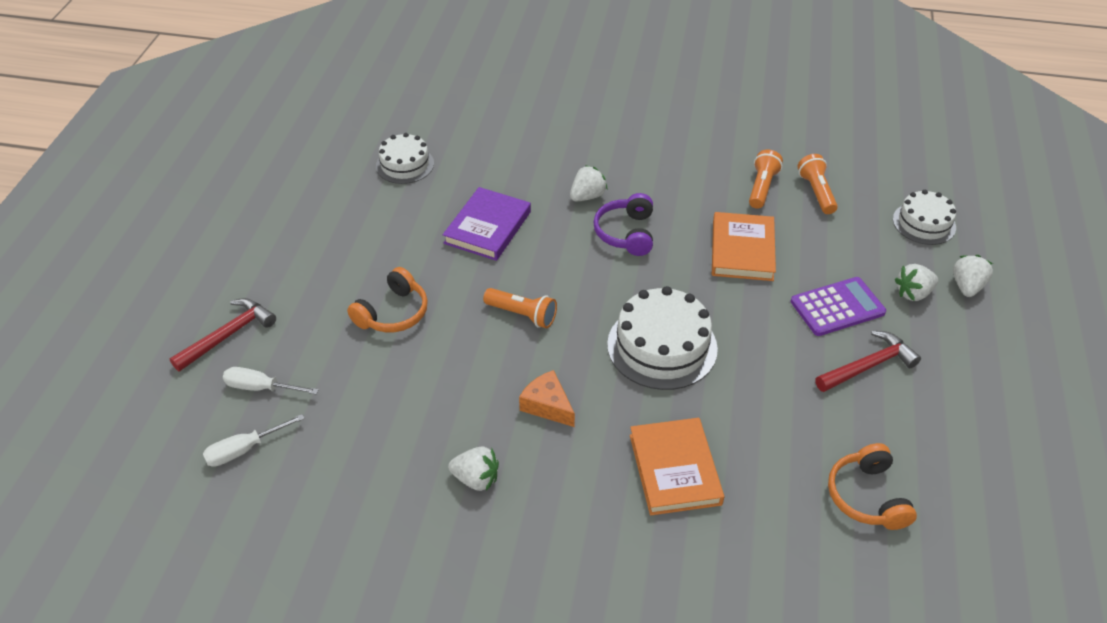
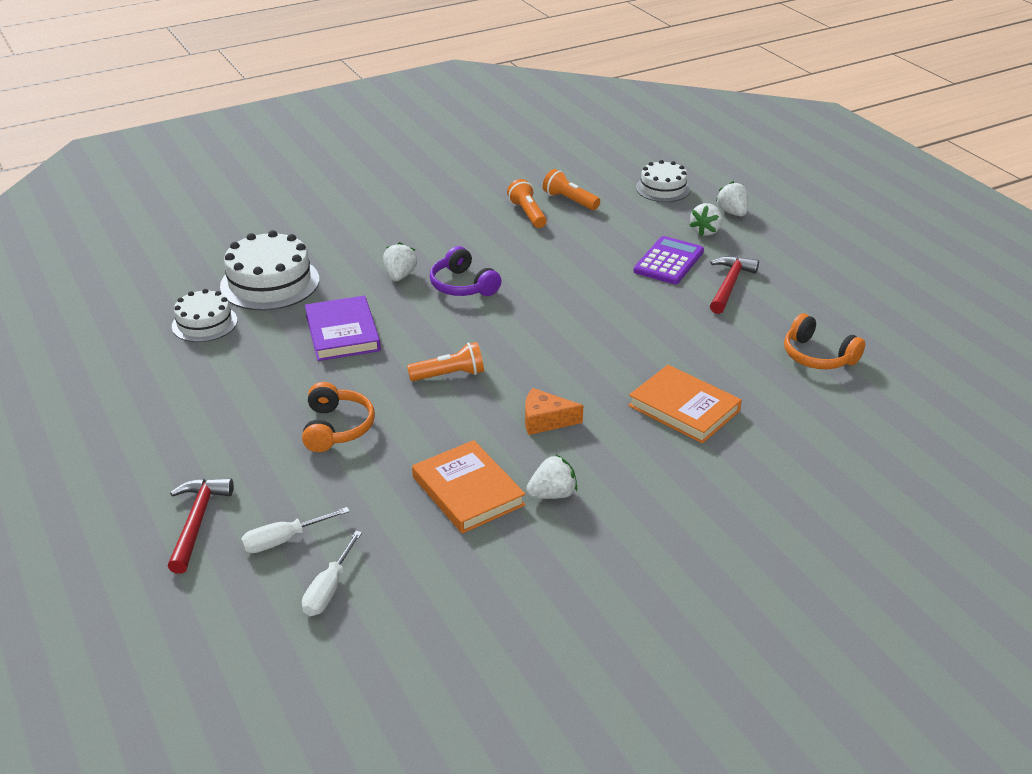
camera: 40 degrees left, 10 degrees down
white cake [607,286,718,390] -> white cake moved to [220,230,319,310]
orange book [712,212,776,281] -> orange book moved to [412,440,525,533]

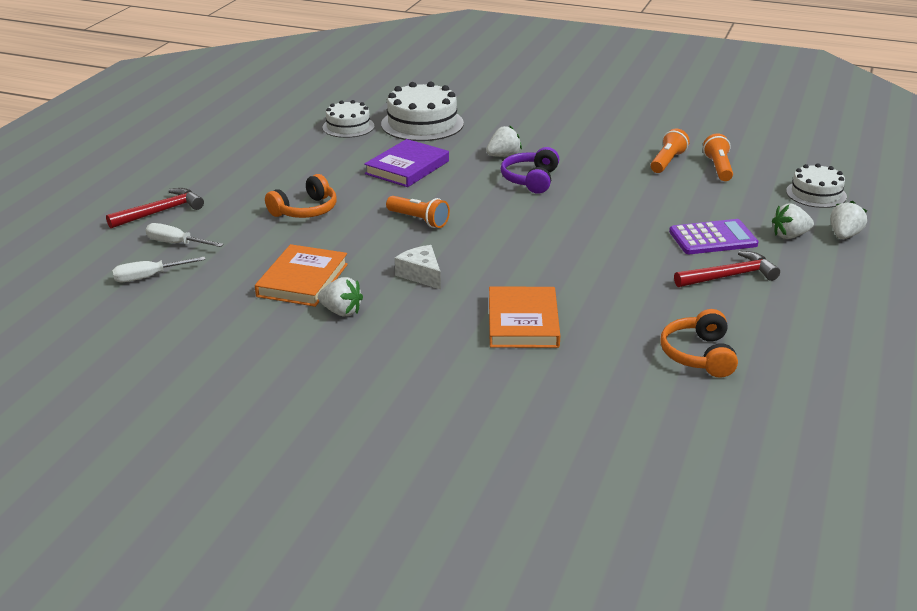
camera: 50 degrees right, 5 degrees down
orange cheese [525,388,583,435] -> white cheese [395,245,441,289]

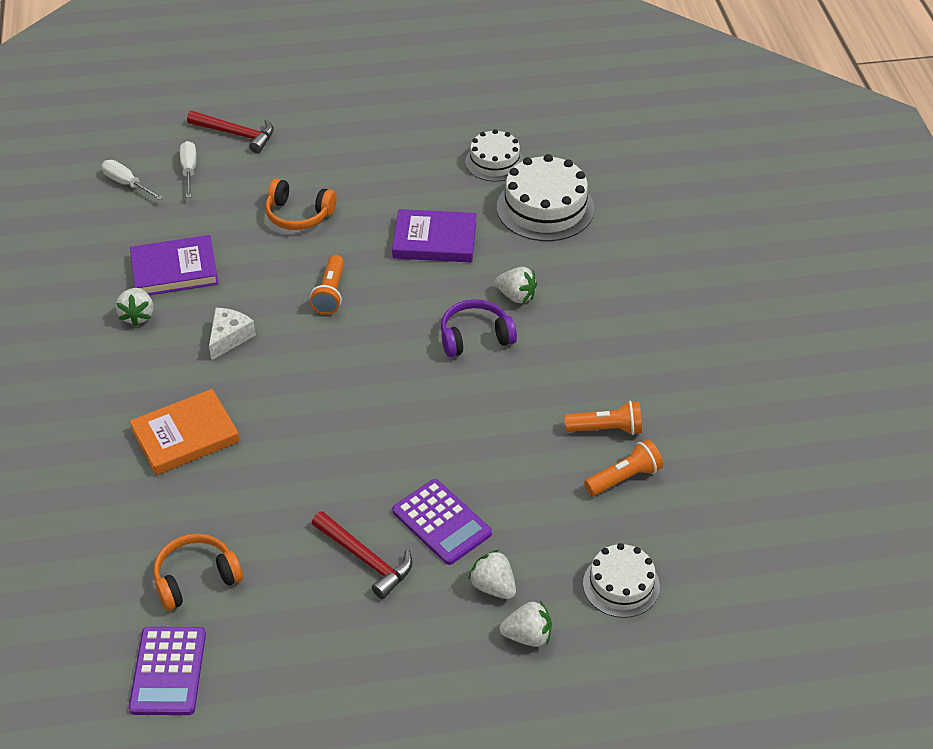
camera: 60 degrees right, 15 degrees up
orange book [255,244,348,307] -> purple book [130,235,219,295]
none -> purple calculator [129,627,206,715]

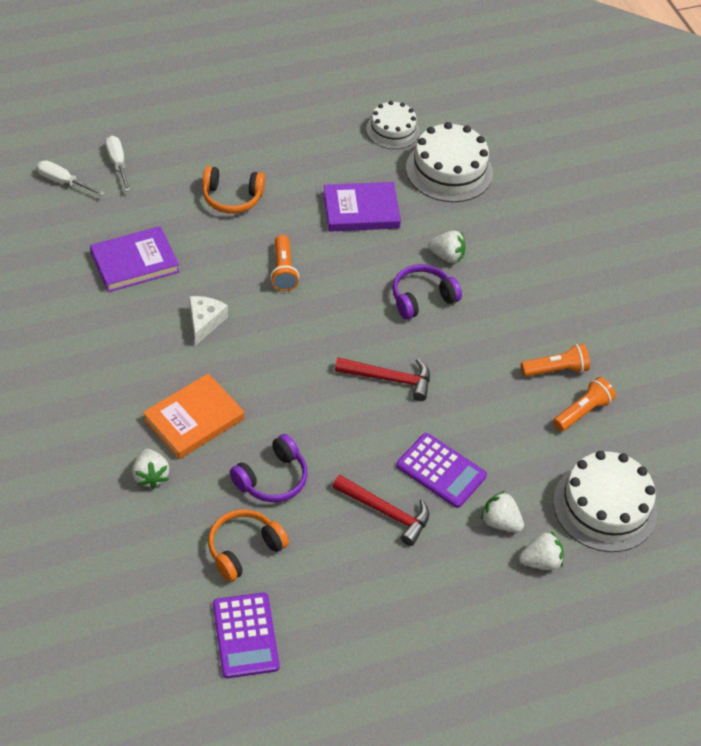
camera: 15 degrees left, 5 degrees up
white strawberry [116,288,154,326] -> white strawberry moved to [132,449,170,489]
red hammer [187,111,274,153] -> red hammer moved to [335,357,430,401]
white cake [583,543,660,618] -> white cake [553,451,657,552], size x1.60
none -> purple headphones [230,434,308,502]

